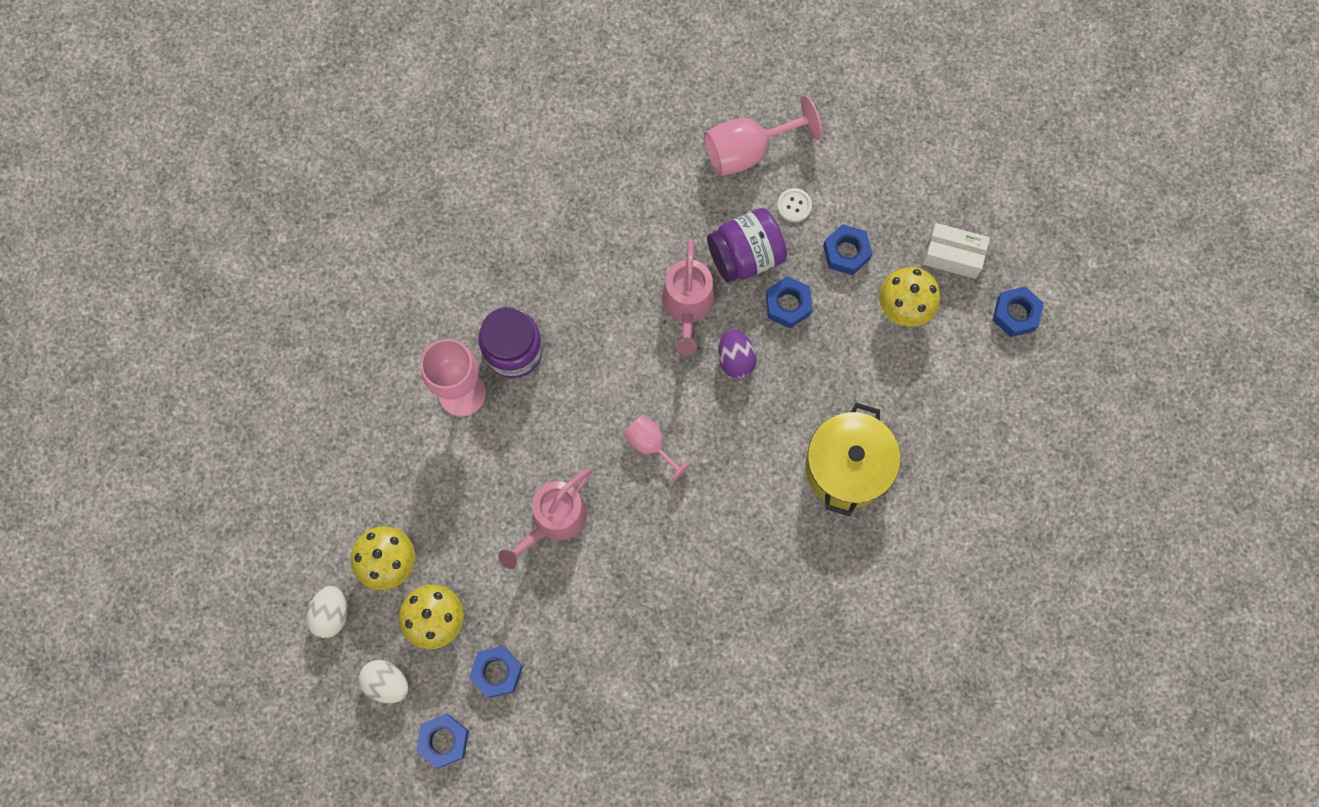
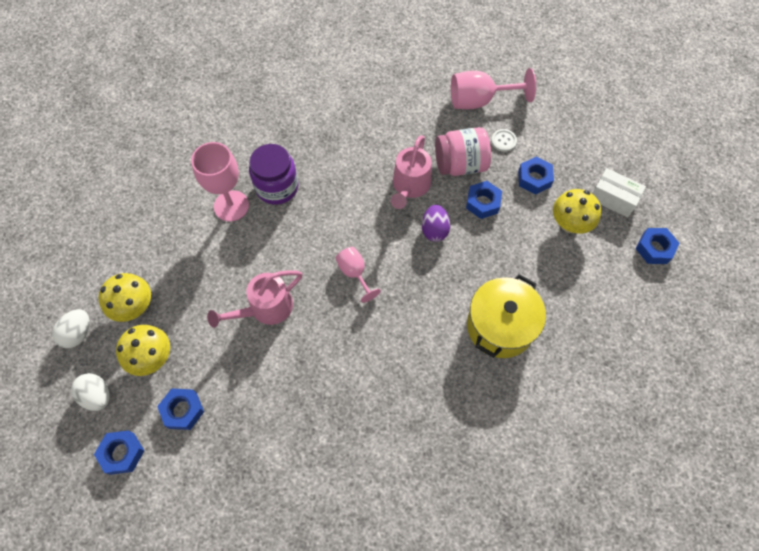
camera: 15 degrees right, 10 degrees down
purple jar [707,208,787,283] -> pink jar [435,127,491,176]

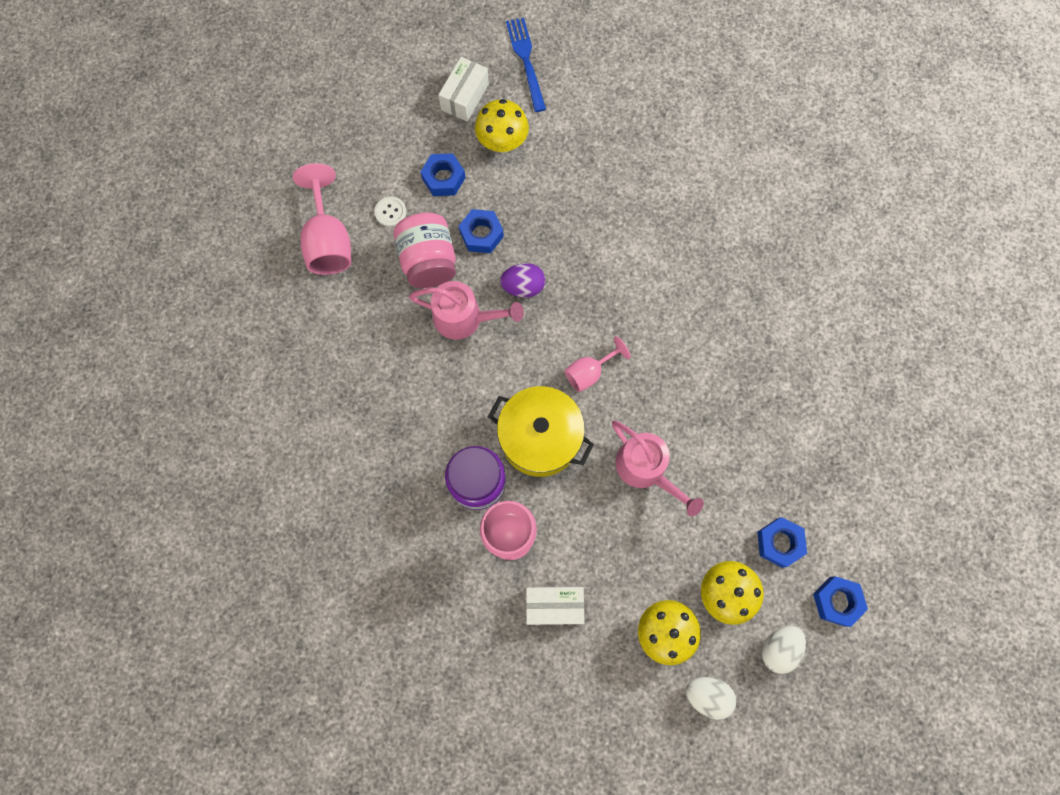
camera: 95 degrees left, 10 degrees up
yellow pot [467,274,546,358] -> yellow pot moved to [488,386,594,477]
blue nut [636,228,679,264] -> blue fork [506,18,546,112]
none -> white box [526,587,585,625]

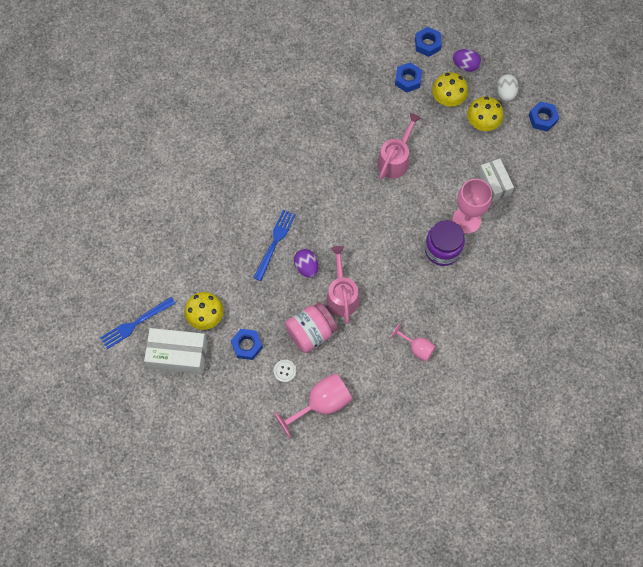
camera: 110 degrees left, 5 degrees down
white box [438,57,489,122] -> white box [144,328,208,374], size x1.52
blue nut [459,209,504,253] -> blue nut moved to [528,101,560,132]
yellow pot [488,386,594,477] -> none
pink goblet [565,336,631,392] -> pink goblet moved to [390,323,436,361]
white egg [762,626,806,674] -> purple egg [453,49,481,72]
none -> blue fork [254,210,296,281]

